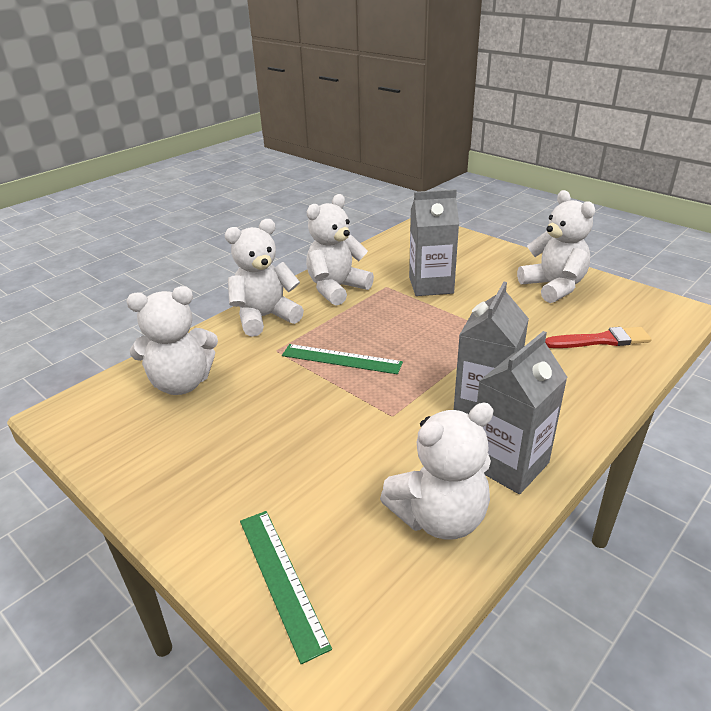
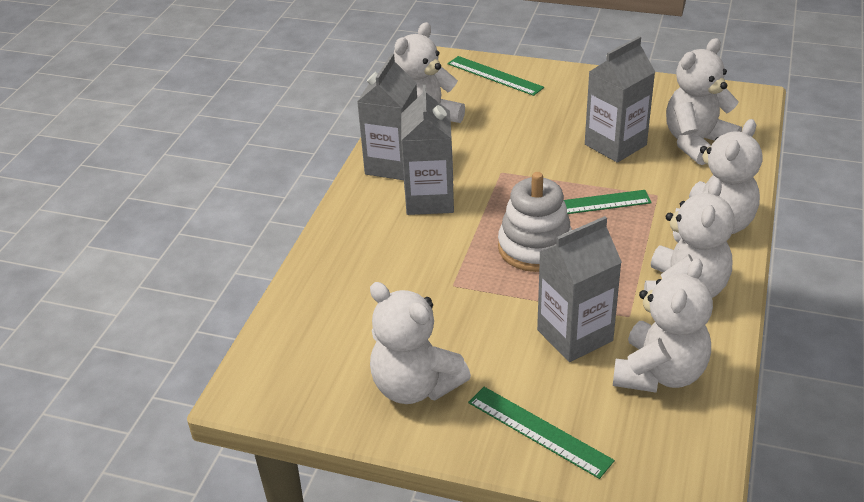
camera: 155 degrees right, 5 degrees up
red brush [545,327,652,348] -> none
none -> green ruler [468,387,615,479]
none -> white stacking toy [498,172,572,272]
none -> grey carton [585,36,655,163]
none -> white teddy bear [613,258,713,393]

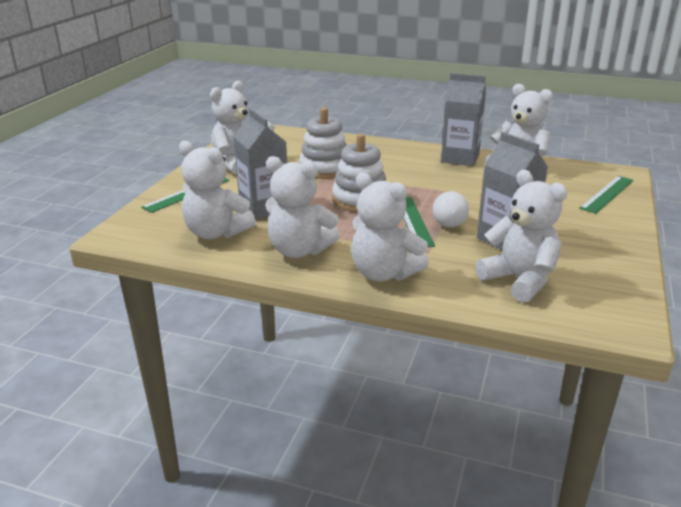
camera: 90 degrees right, 10 degrees down
grey carton [401,85,454,215] -> none
none -> white stacking toy [299,108,347,179]
none -> white light bulb [433,191,469,227]

